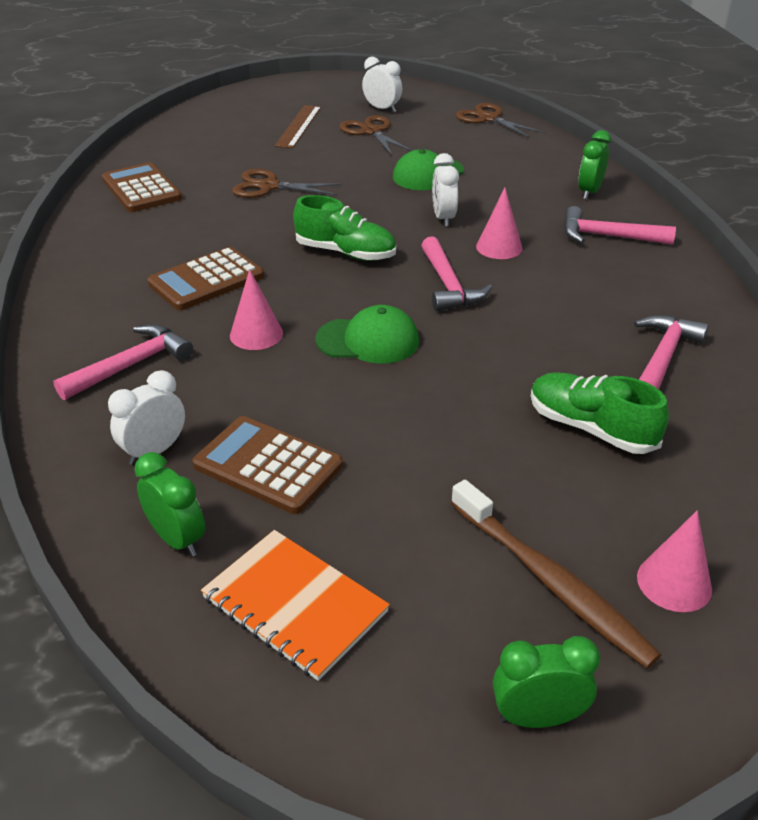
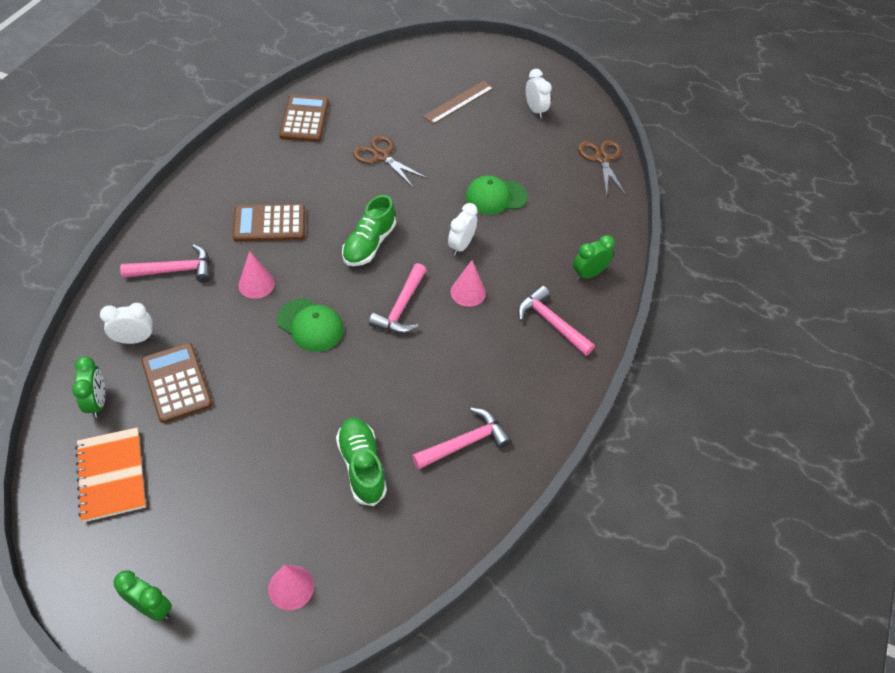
camera: 30 degrees right, 15 degrees up
green shoe [293,195,396,261] -> green shoe turned 60 degrees clockwise [342,195,396,266]
brown scissors [339,115,413,155] -> none
brown toothbrush [451,480,661,669] -> none

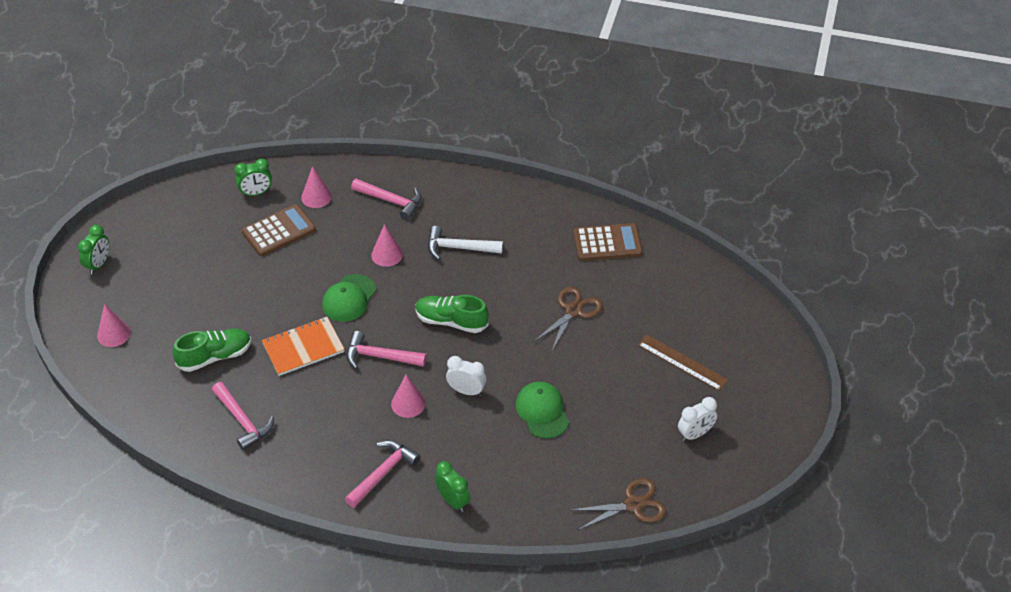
camera: 85 degrees right, 5 degrees down
orange notebook [75,427,146,522] -> orange notebook moved to [262,317,345,376]
white clock [100,303,153,344] -> pink cone [301,166,332,208]
pink hammer [120,244,210,283] -> pink hammer turned 45 degrees counterclockwise [351,179,422,220]
brown calculator [233,204,305,242] -> white hammer [428,226,503,260]

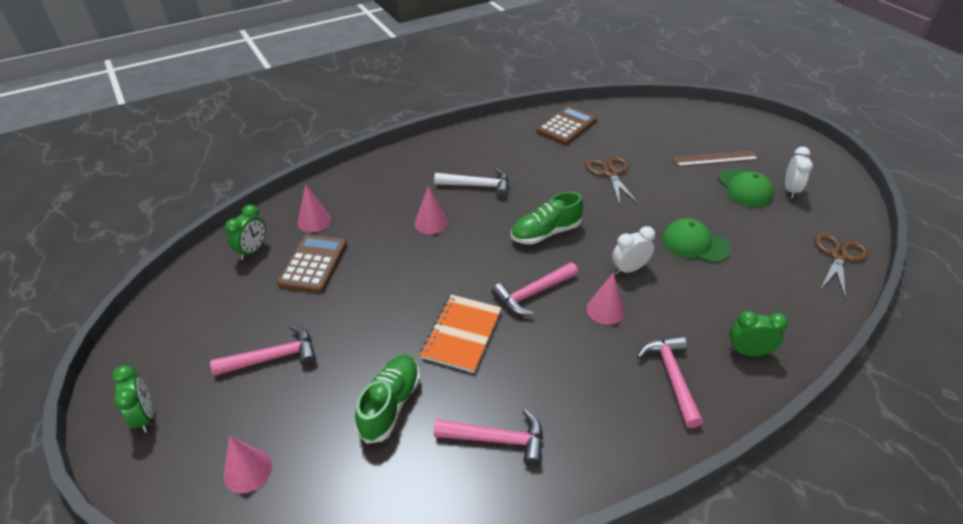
camera: 45 degrees left, 5 degrees down
green cap [322,274,376,322] -> green cap moved to [718,168,774,207]
pink hammer [351,179,422,220] -> pink hammer moved to [210,325,316,376]
white hammer [428,226,503,260] -> white hammer turned 135 degrees counterclockwise [434,168,509,198]

